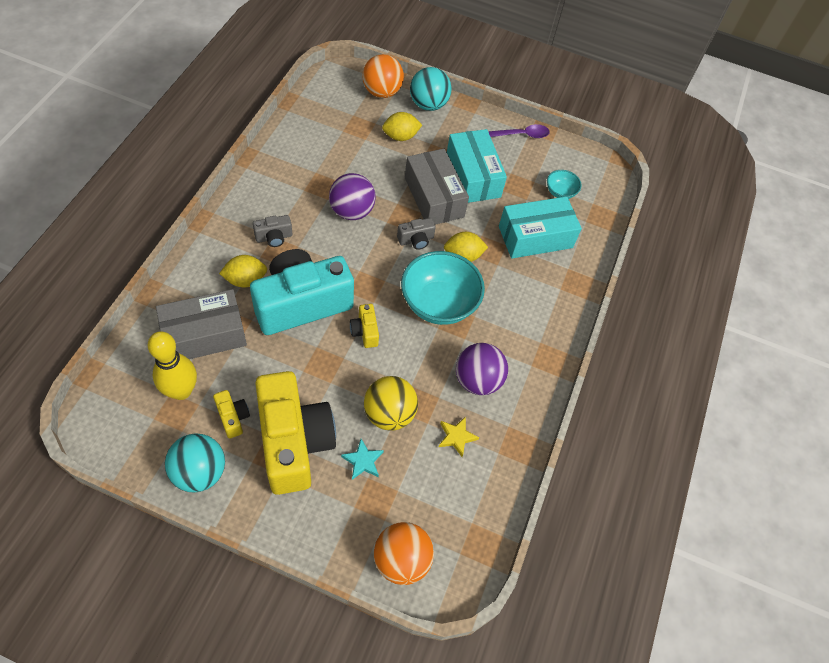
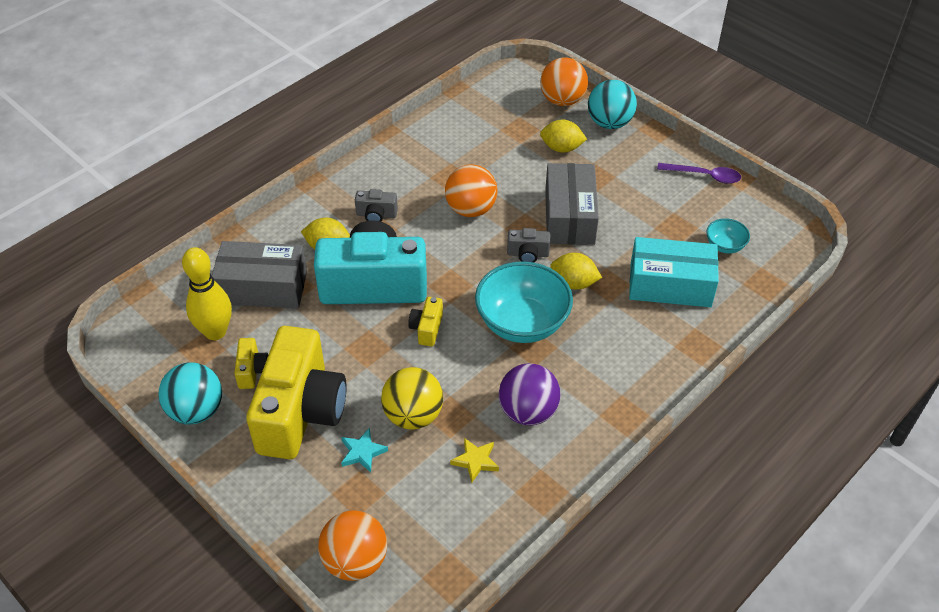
camera: 30 degrees right, 10 degrees down
purple ball [329,173,376,220] -> orange ball [445,164,498,217]
turquoise box [447,129,507,203] -> none

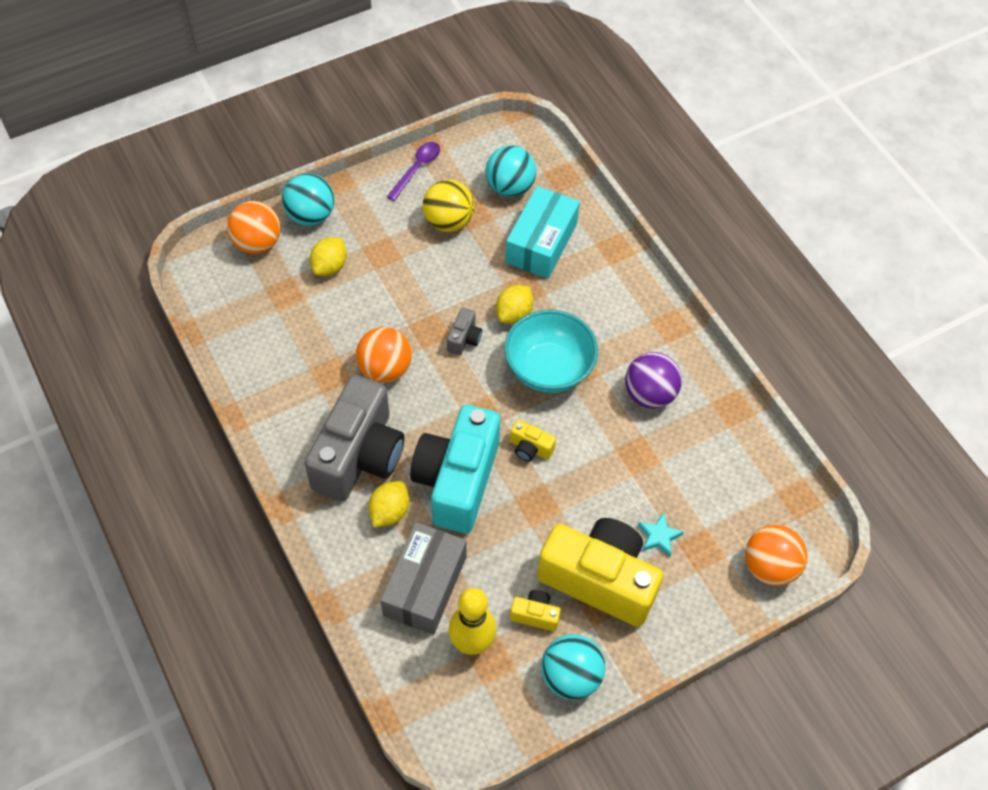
camera: 75 degrees left, 10 degrees up
grey camera [355,189,398,222] -> grey camera [305,375,404,502], size x2.45
yellow ball [381,367,443,430] -> yellow ball moved to [423,180,474,232]
yellow star [450,438,499,483] -> none
grey box [545,163,599,245] -> none
turquoise bowl [706,218,750,254] -> turquoise ball [485,145,536,197]

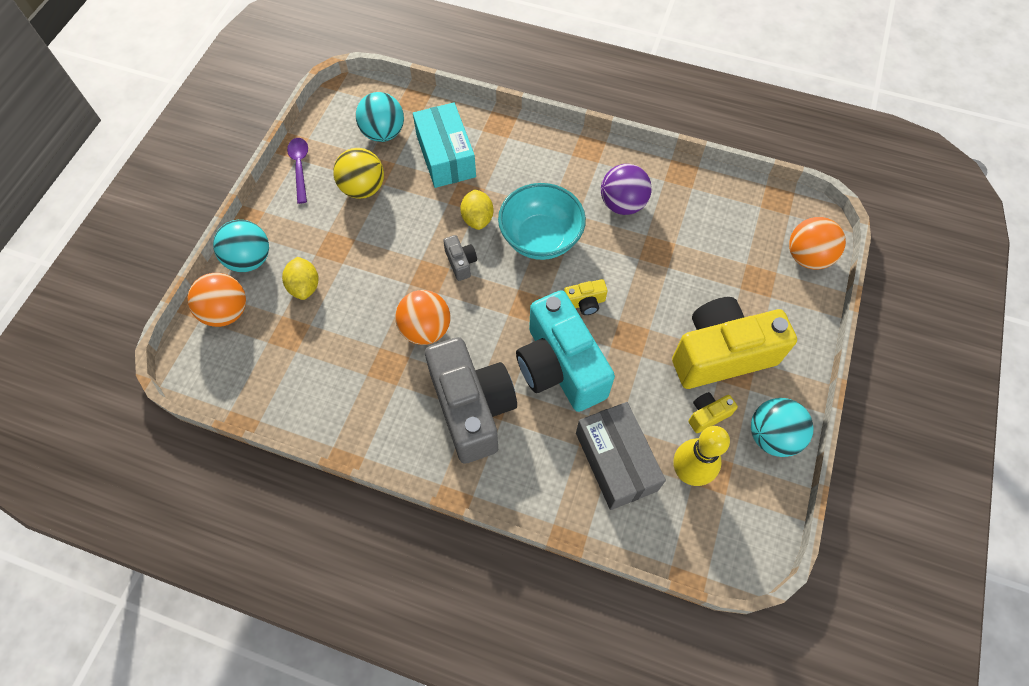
camera: 40 degrees left, 5 degrees up
yellow lemon [368,481,409,527] -> none
turquoise star [638,513,684,557] -> none

